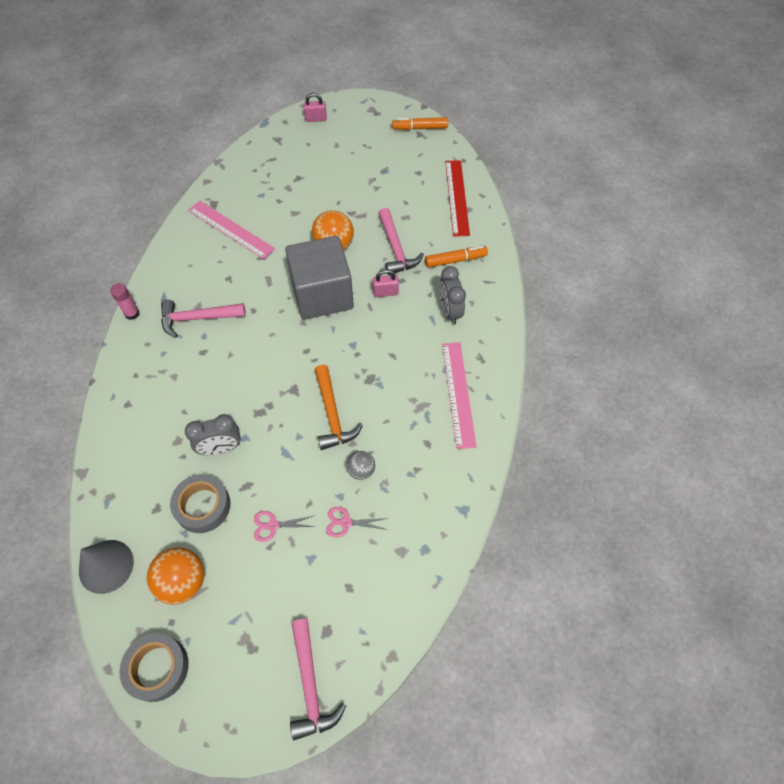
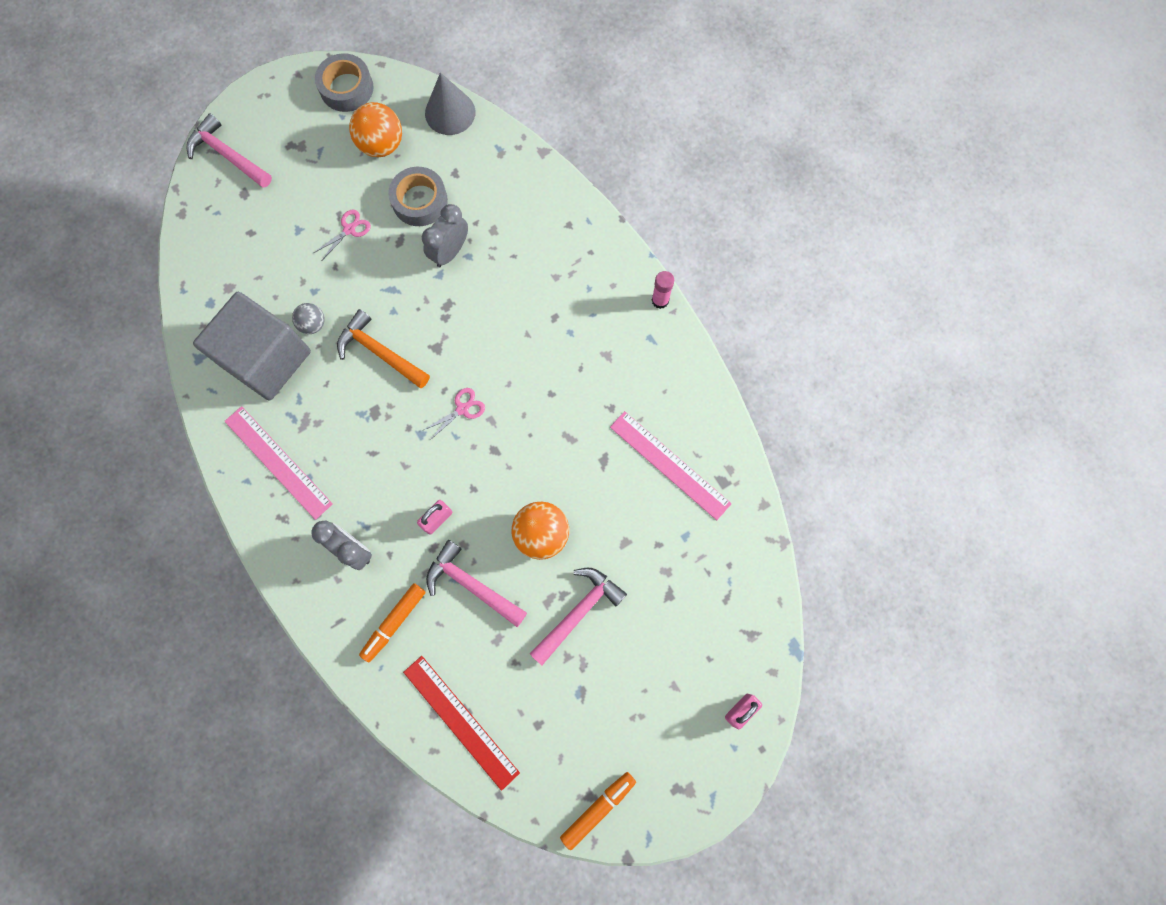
camera: 140 degrees right, 15 degrees up
pink hammer [161,299,246,338] -> pink hammer moved to [529,568,627,665]
pink ruler [188,201,275,259] -> pink ruler turned 45 degrees clockwise [610,411,732,520]
grey cube [285,236,354,320] -> grey cube moved to [193,292,311,401]
pink scissors [326,507,388,538] -> pink scissors moved to [422,388,485,440]

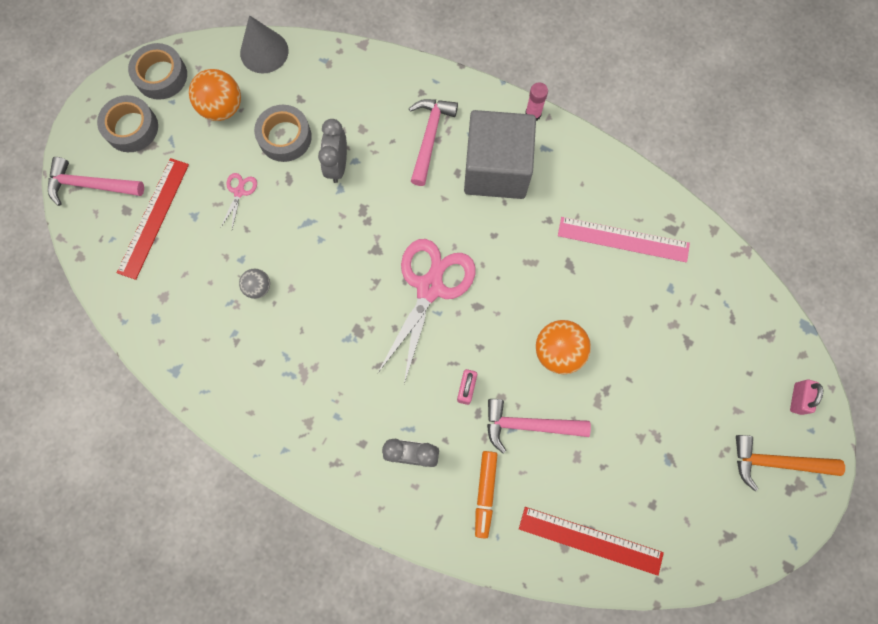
camera: 30 degrees left, 0 degrees up
grey cube [193,292,311,401] -> grey cube moved to [464,110,536,199]
pink ruler [224,406,333,520] -> none
orange hammer [337,309,430,388] -> orange hammer moved to [736,435,845,491]
pink scissors [422,388,485,440] -> pink scissors [377,239,475,384], size x2.36
pink hammer [529,568,627,665] -> pink hammer moved to [409,99,458,186]
orange marker [560,772,636,850] -> none
none -> grey tape [97,95,158,152]
none -> red ruler [117,158,189,280]

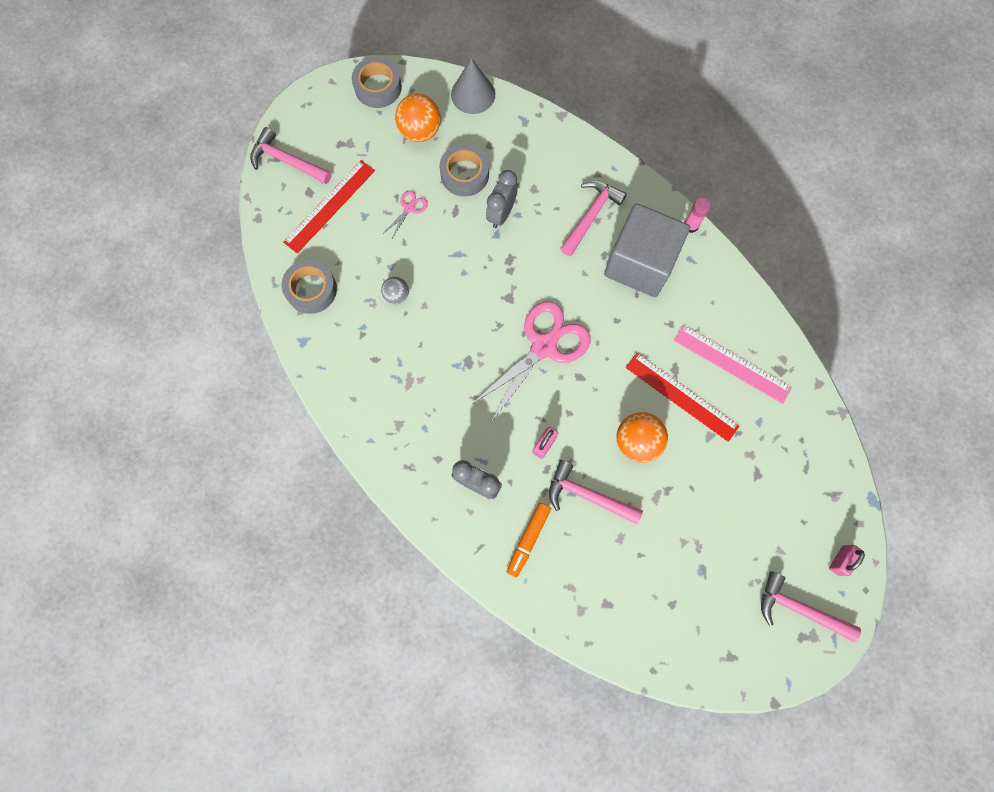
camera: 20 degrees right, 0 degrees up
grey tape [97,95,158,152] -> grey tape moved to [282,260,337,314]
red ruler [519,507,664,576] -> red ruler moved to [625,353,739,442]
orange hammer [736,435,845,491] -> pink hammer [761,571,861,642]

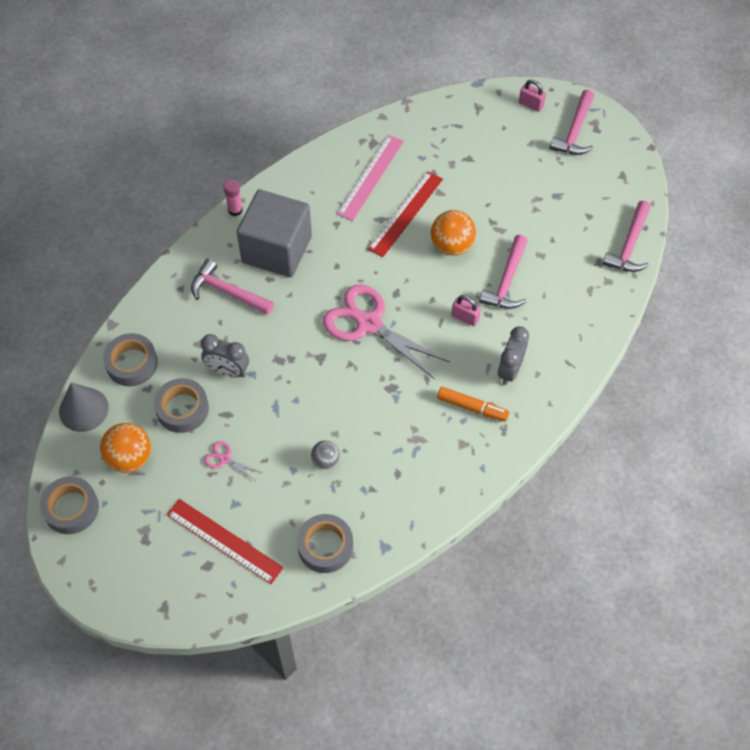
camera: 95 degrees left, 15 degrees down
pink hammer [250,127,332,184] -> pink hammer moved to [602,201,651,272]
orange marker [507,503,551,578] -> orange marker moved to [437,387,509,422]
none -> grey tape [103,333,158,386]

